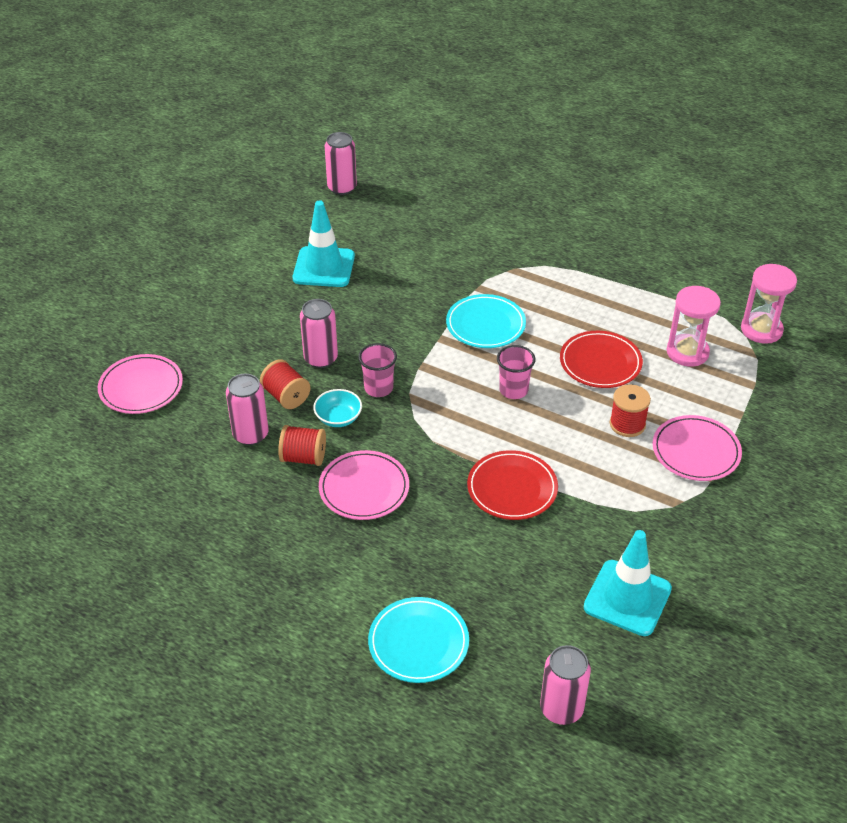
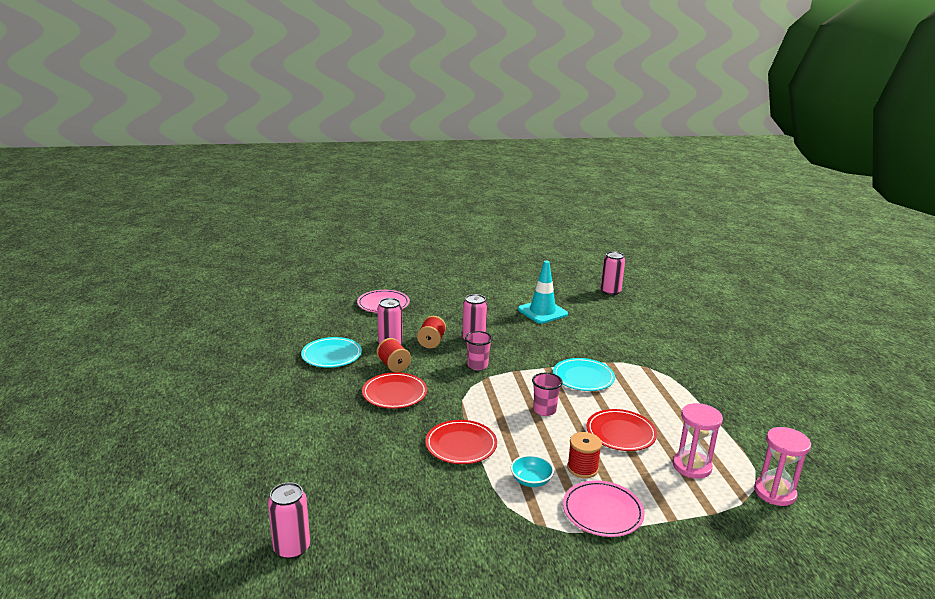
camera: 50 degrees right, 20 degrees down
turquoise bowl [313,389,362,427] -> turquoise bowl moved to [511,455,554,487]
pink plate [319,450,409,520] -> red plate [362,372,427,409]
turquoise plate [368,597,469,683] -> turquoise plate moved to [301,337,362,368]
turquoise traffic cone [584,530,672,636] -> none

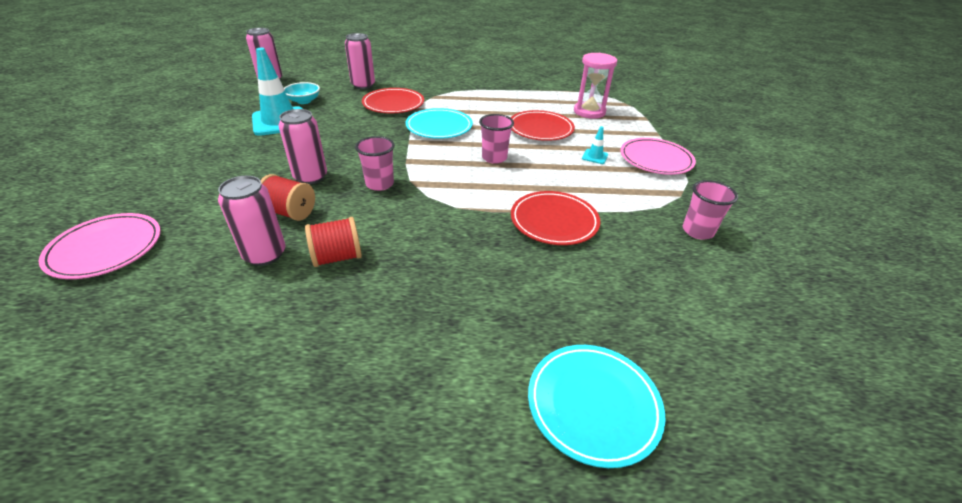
camera: 80 degrees left, 15 degrees up
pink can [268,482,310,559] -> pink can moved to [345,33,375,89]
turquoise plate [301,337,362,368] -> turquoise plate moved to [528,345,666,468]
red plate [362,372,427,409] -> red plate moved to [362,88,424,113]
turquoise bowl [511,455,554,487] -> turquoise bowl moved to [284,82,320,104]
red spool [567,432,602,478] -> turquoise traffic cone [582,126,608,164]
pink hourglass [754,427,811,506] -> none
none -> pink cup [683,180,738,240]

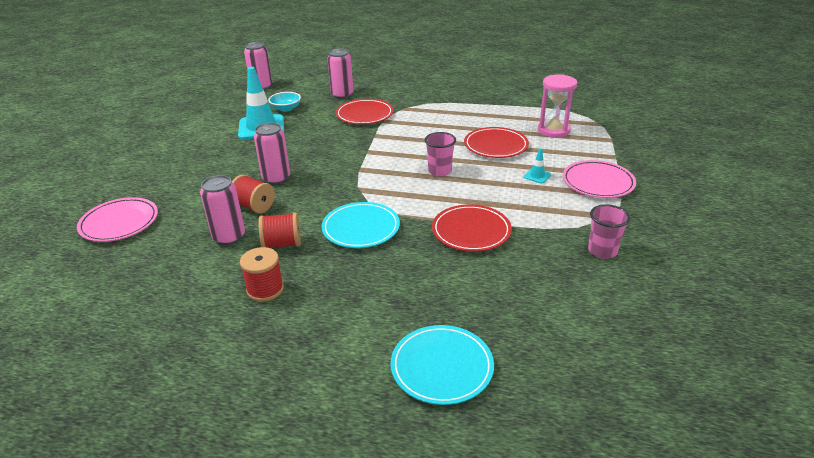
camera: 15 degrees right, 5 degrees down
pink cup [355,136,395,191] -> none
turquoise plate [405,108,473,139] -> turquoise plate moved to [322,202,400,248]
none -> red spool [240,247,284,302]

